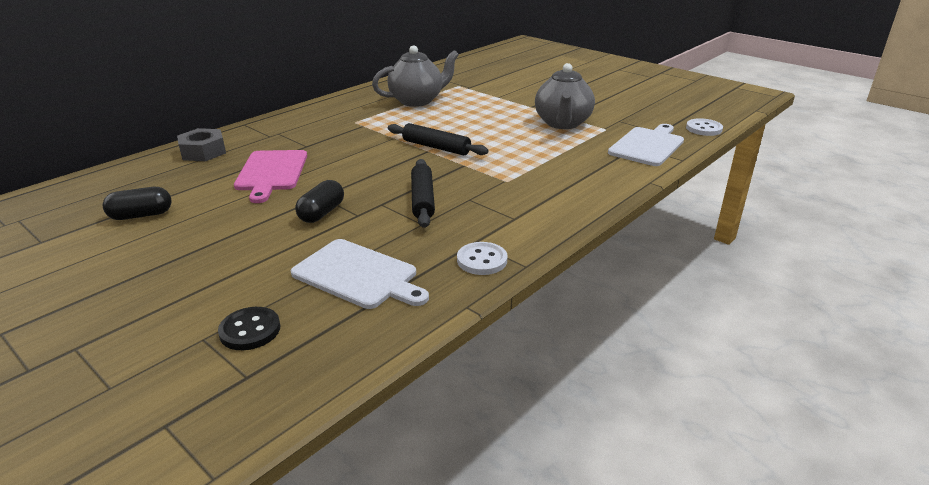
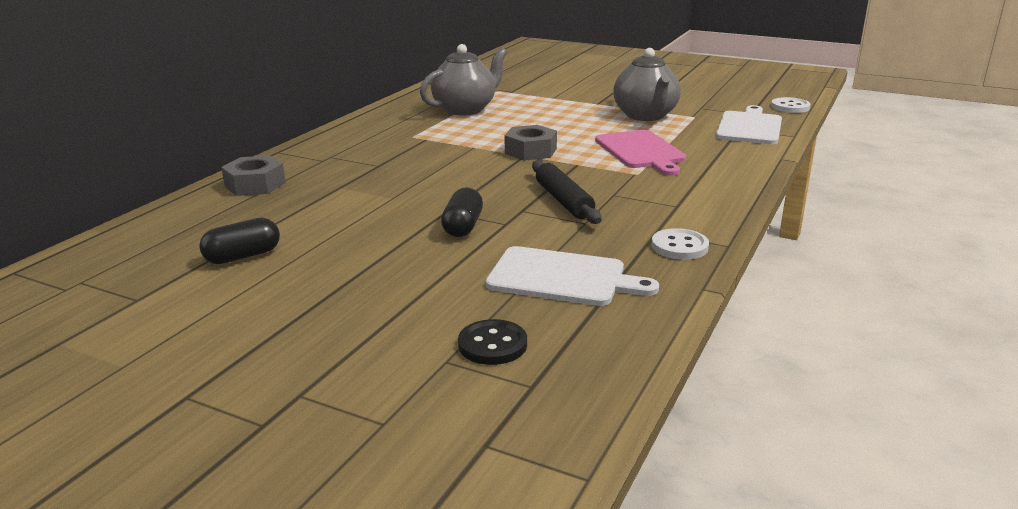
camera: 15 degrees left, 5 degrees down
pink cutting board [234,150,307,203] -> pink cutting board moved to [595,130,686,176]
black rolling pin [388,123,489,155] -> grey nut [505,125,557,161]

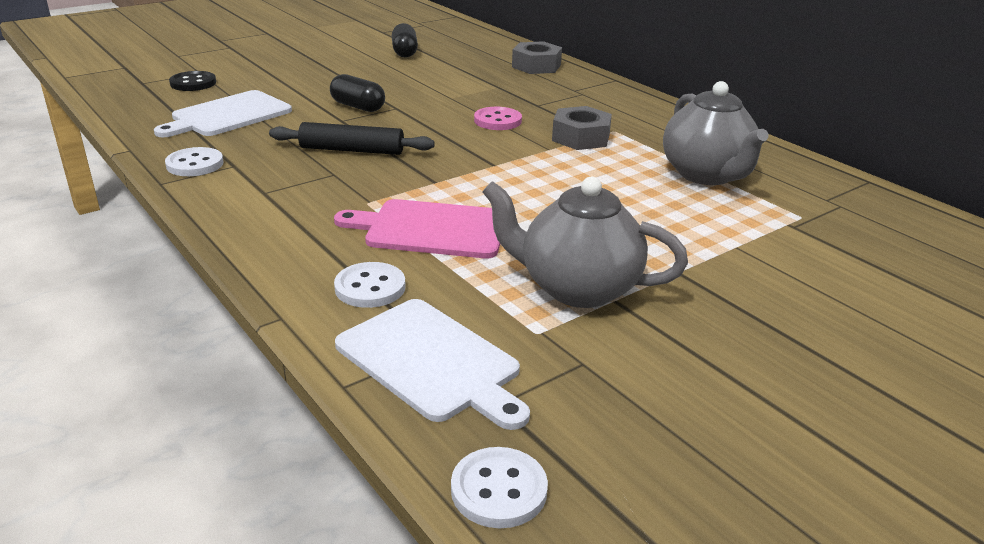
camera: 115 degrees right, 5 degrees up
grey nut [505,125,557,161] -> grey nut moved to [552,106,612,150]
none -> white button [334,262,406,308]
none -> pink button [474,107,522,130]

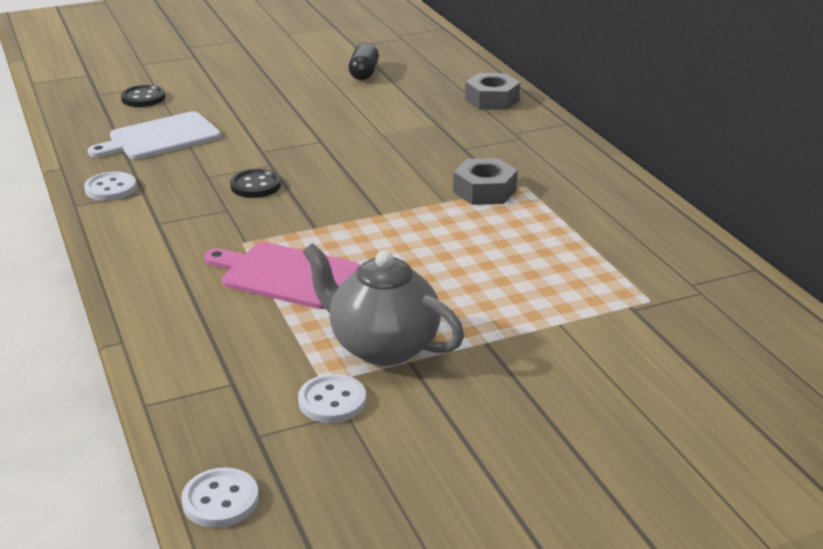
camera: 15 degrees right, 0 degrees up
black rolling pin [269,122,434,155] -> black button [230,169,281,198]
black capsule [330,74,385,112] -> none
white button [334,262,406,308] -> white button moved to [298,374,366,423]
white cutting board [335,299,530,430] -> none
pink button [474,107,522,130] -> none
grey teapot [663,81,769,185] -> none

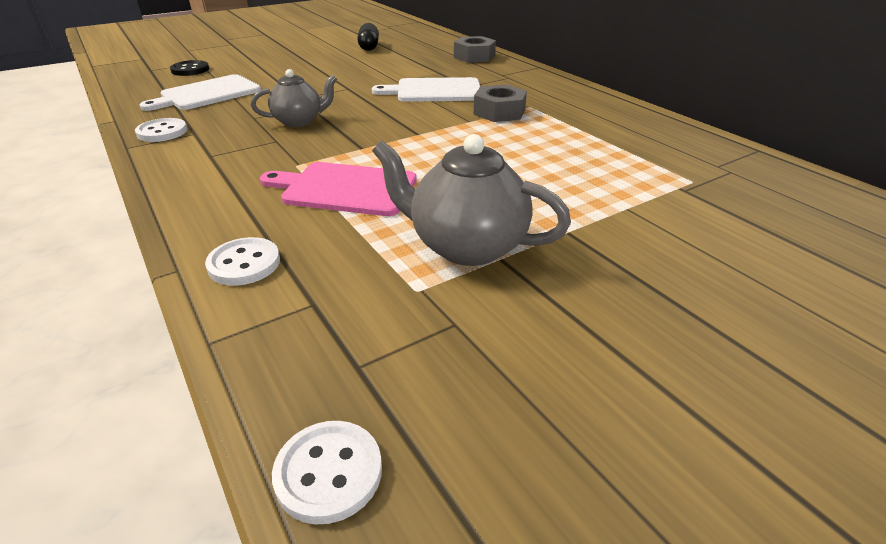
camera: 10 degrees left, 5 degrees up
black button [230,169,281,198] -> grey teapot [251,69,337,127]
white button [298,374,366,423] -> white button moved to [205,237,280,286]
none -> white cutting board [372,77,480,102]

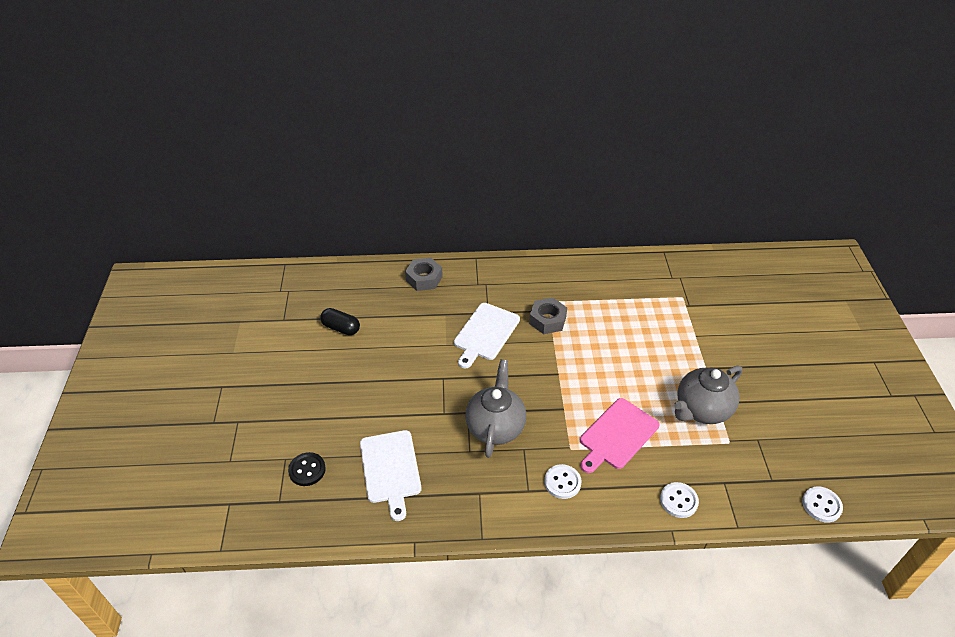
camera: 60 degrees left, 10 degrees up
white button [135,118,187,142] -> white button moved to [544,464,582,499]
grey teapot [251,69,337,127] -> grey teapot [465,359,526,458], size x1.54

